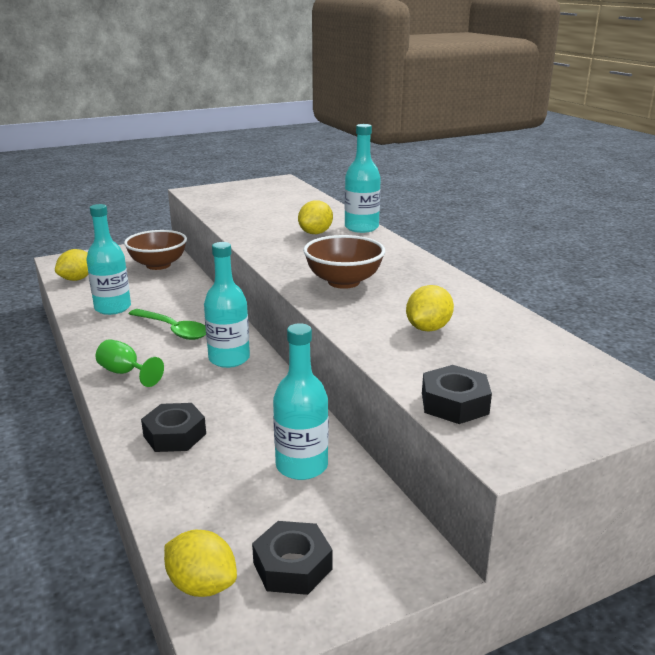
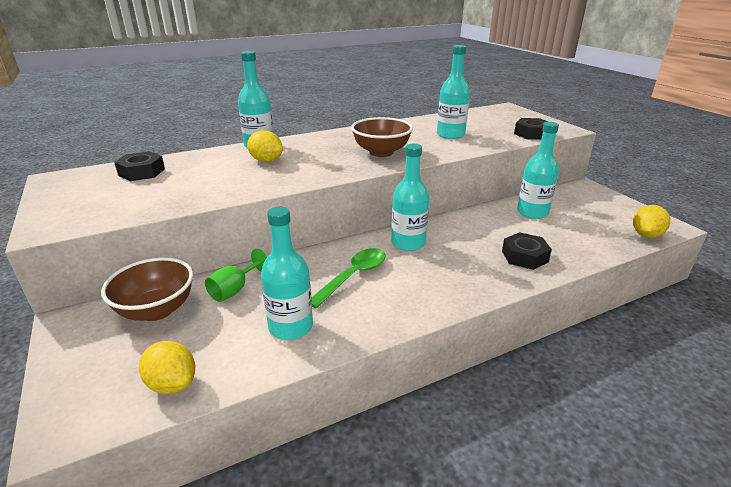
camera: 90 degrees left, 5 degrees up
green goblet [96,339,164,387] -> green goblet moved to [205,249,268,302]
black nut [252,521,333,595] -> black nut moved to [114,151,165,181]
yellow lemon [406,285,454,331] -> turquoise bottle [437,45,470,139]

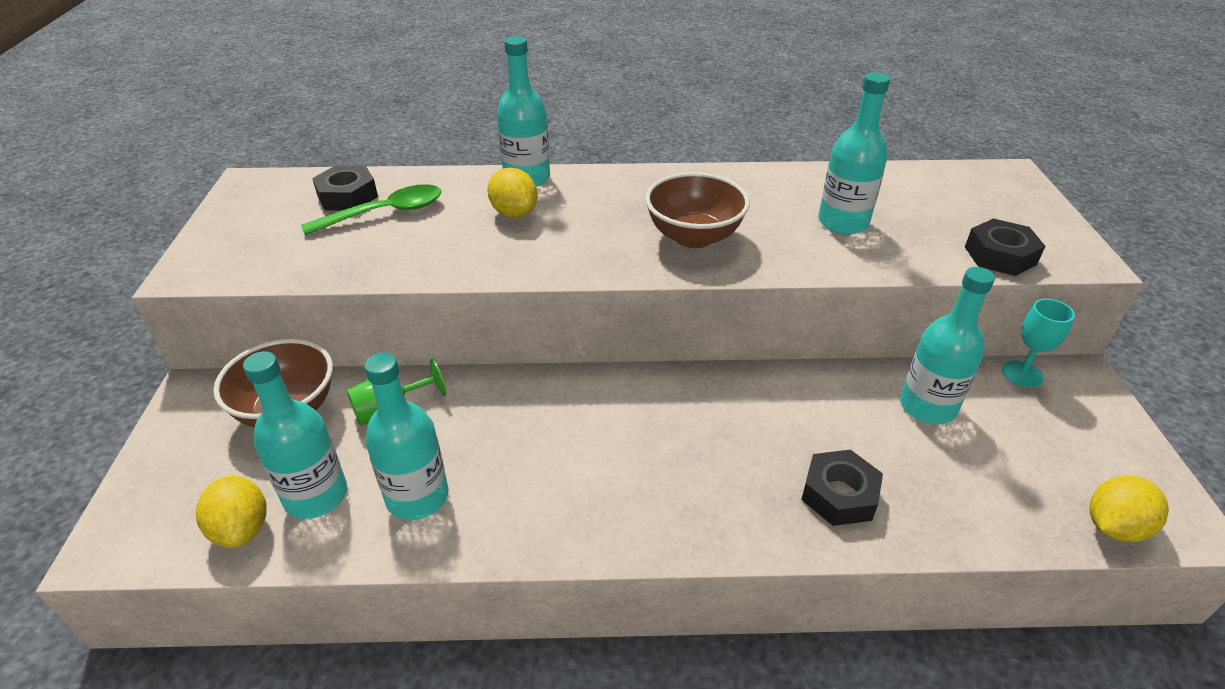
camera: 25 degrees right, 10 degrees up
green spoon [312,248,385,308] -> green spoon moved to [301,184,442,235]
turquoise bottle [391,144,429,251] -> turquoise bottle moved to [243,351,347,519]
none -> turquoise goblet [1002,299,1075,388]

